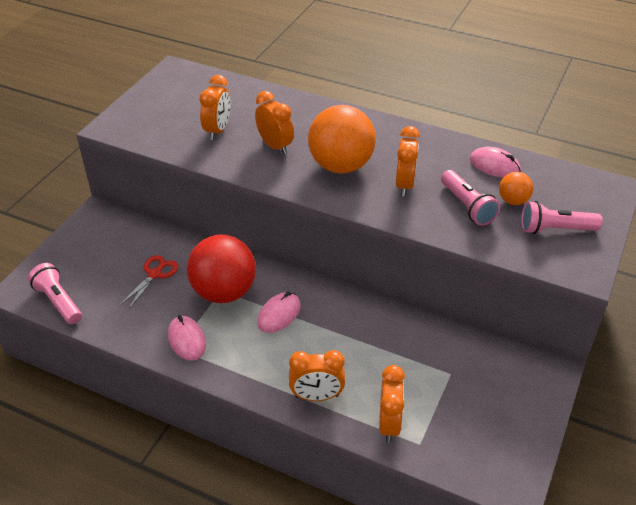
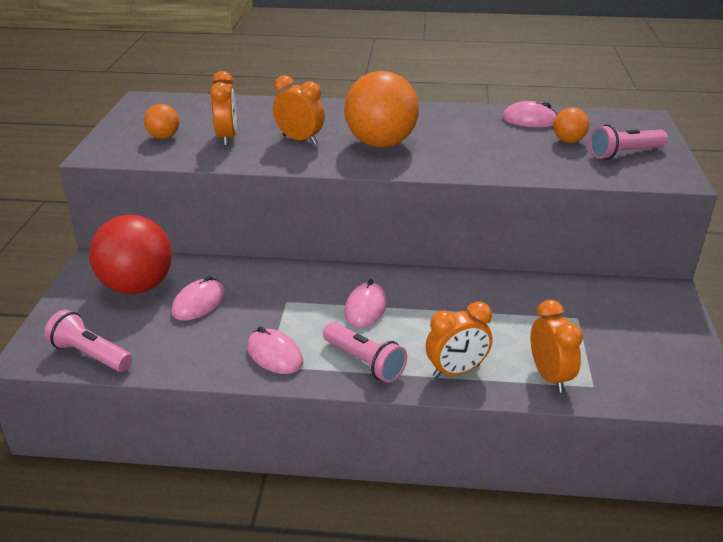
camera: 20 degrees left, 10 degrees down
red scissors [120,255,178,309] -> pink mouse [171,276,225,320]
red ball [187,234,256,303] -> red ball moved to [89,215,172,294]
orange clock [396,126,420,196] -> none
pink flashlight [441,170,500,226] -> pink flashlight moved to [323,322,407,383]
none -> orange ball [144,104,179,139]

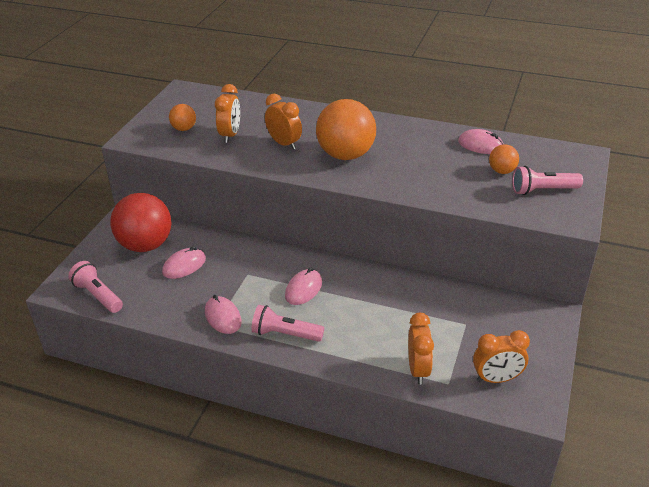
camera: 15 degrees right, 5 degrees up
pink flashlight [323,322,407,383] -> pink flashlight turned 135 degrees clockwise [251,305,324,342]
orange clock [426,302,492,378] -> orange clock moved to [473,330,530,383]

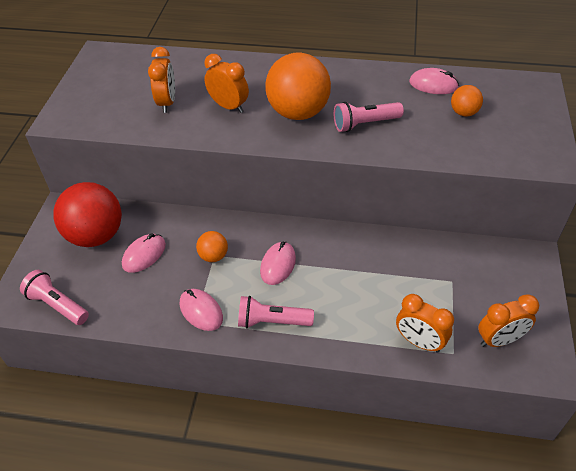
camera: 10 degrees left, 10 degrees up
orange ball [169,104,196,131] -> orange ball moved to [196,231,228,262]
orange clock [408,313,434,384] -> orange clock turned 135 degrees clockwise [396,294,454,353]
pink flashlight [512,166,583,195] -> pink flashlight moved to [334,102,404,132]

